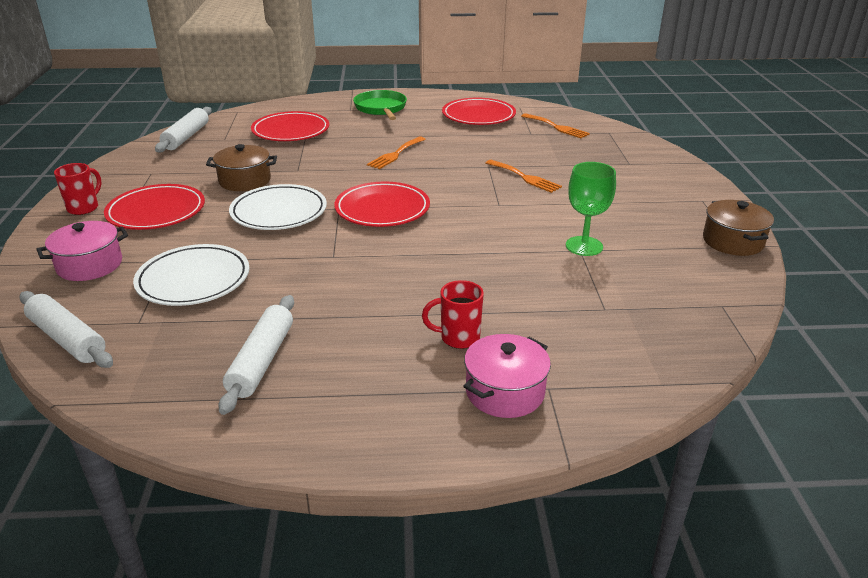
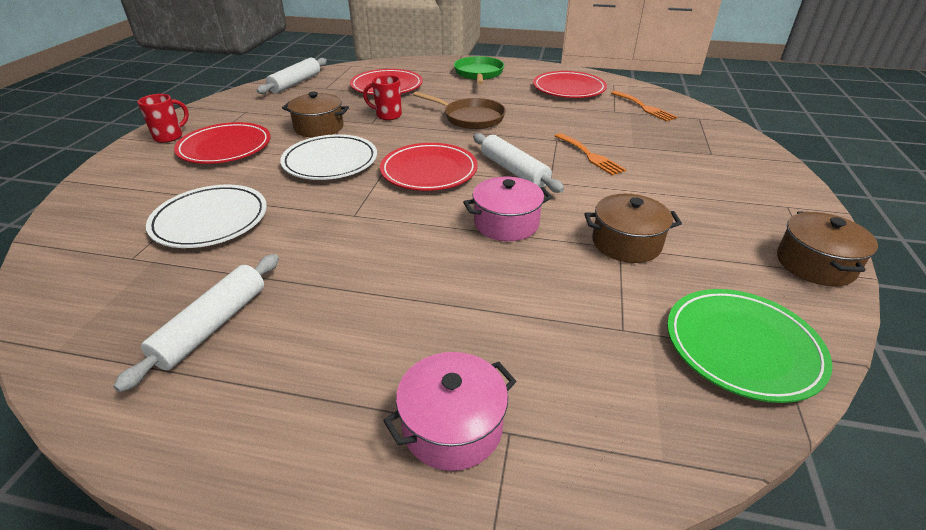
camera: 15 degrees right, 5 degrees up
white rolling pin [19,291,113,368] -> white rolling pin moved to [473,133,564,193]
pink pot [36,221,128,281] -> pink pot moved to [463,177,552,241]
orange fork [367,137,426,169] -> brown pan [413,91,506,129]
red mug [422,280,484,349] -> red mug moved to [363,75,402,120]
green goblet [566,162,616,256] -> brown pot [584,194,682,263]
none -> green plate [667,289,832,403]

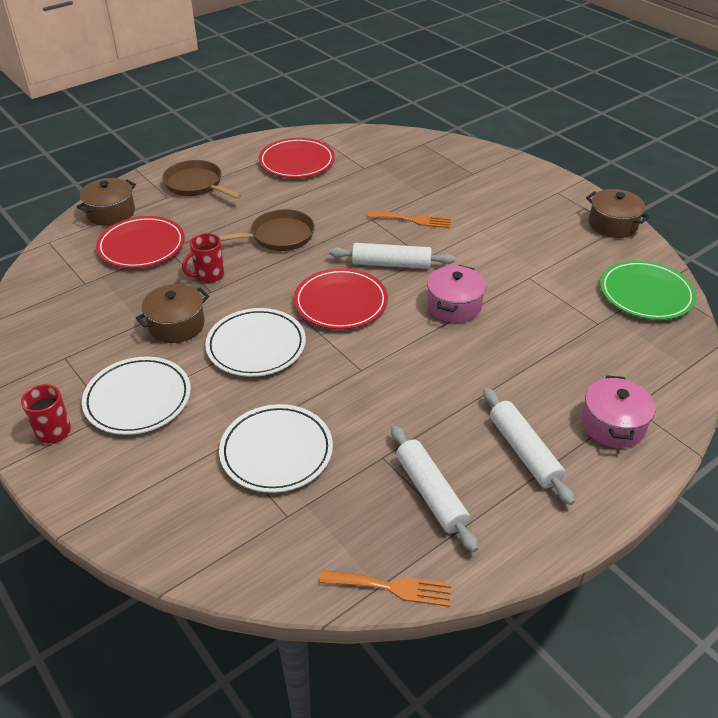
camera: 50 degrees left, 5 degrees up
red plate [174,122,271,164] -> white plate [82,357,191,435]
white rolling pin [256,58,327,94] -> white rolling pin moved to [483,388,575,505]
green pan [454,56,504,85] -> brown pan [162,160,242,199]
brown pot [584,194,682,263] -> brown pot moved to [77,178,136,226]
orange fork [611,91,677,122] -> orange fork moved to [320,570,451,607]

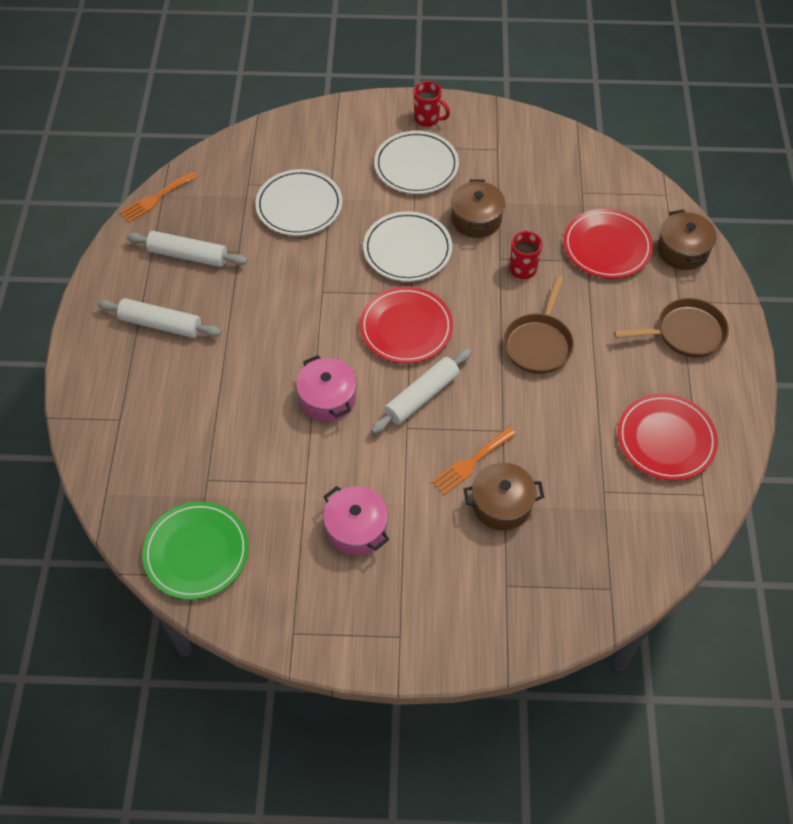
camera: 130 degrees right, 15 degrees up
pink pot [582,375,656,448] -> pink pot moved to [323,486,389,556]
brown pot [586,189,650,238] -> brown pot moved to [464,462,544,530]

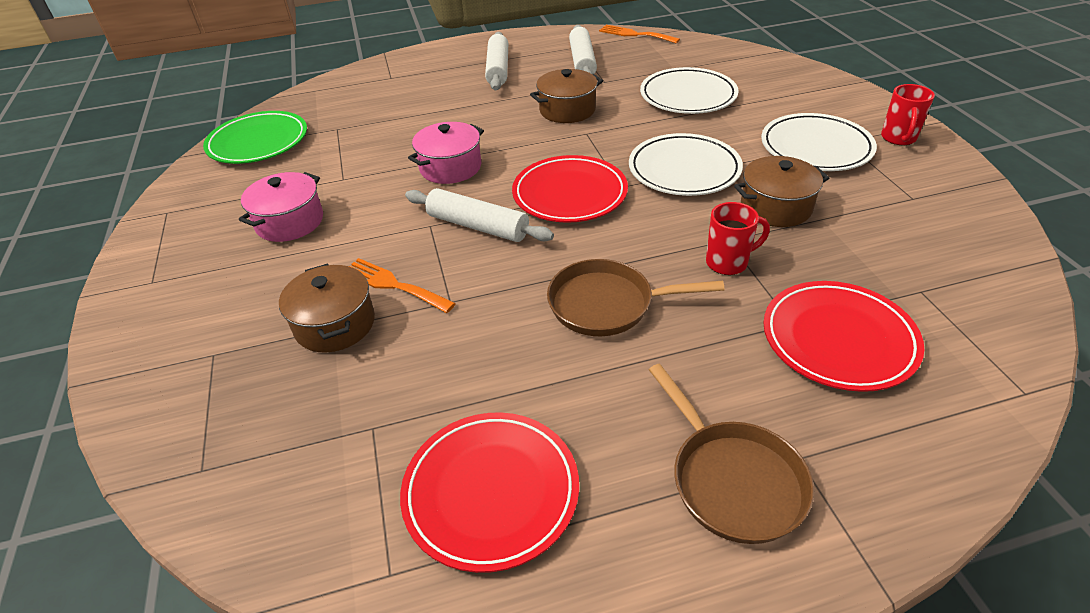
camera: 75 degrees right, 15 degrees down
brown pot [657,210,717,270] -> brown pot moved to [530,69,603,123]

